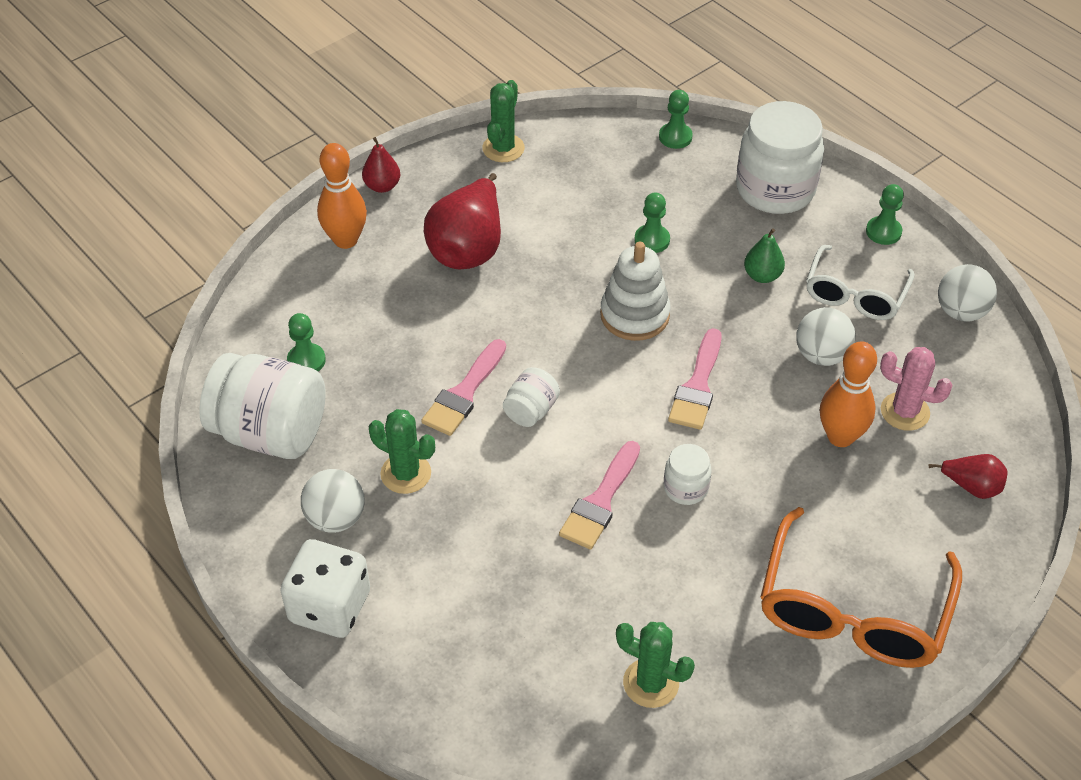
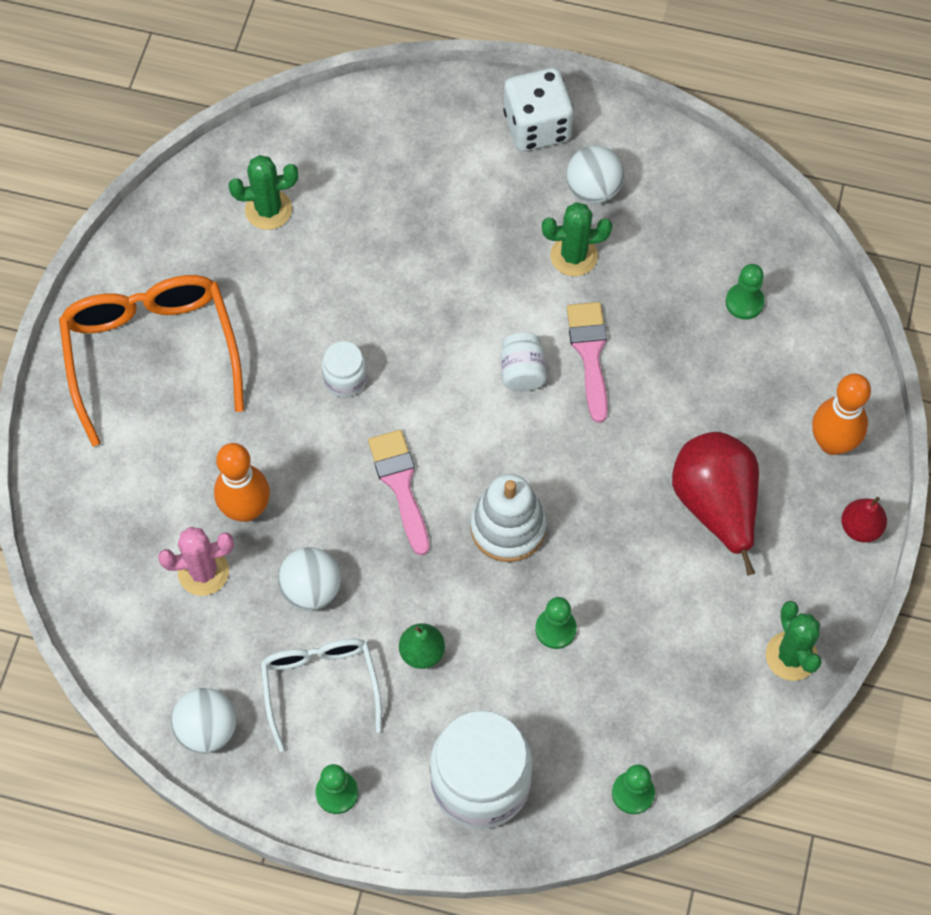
camera: 145 degrees right, 15 degrees up
white jar [199,353,326,459] -> none
pink brush [559,441,640,549] -> none
red pear [929,454,1008,499] -> none

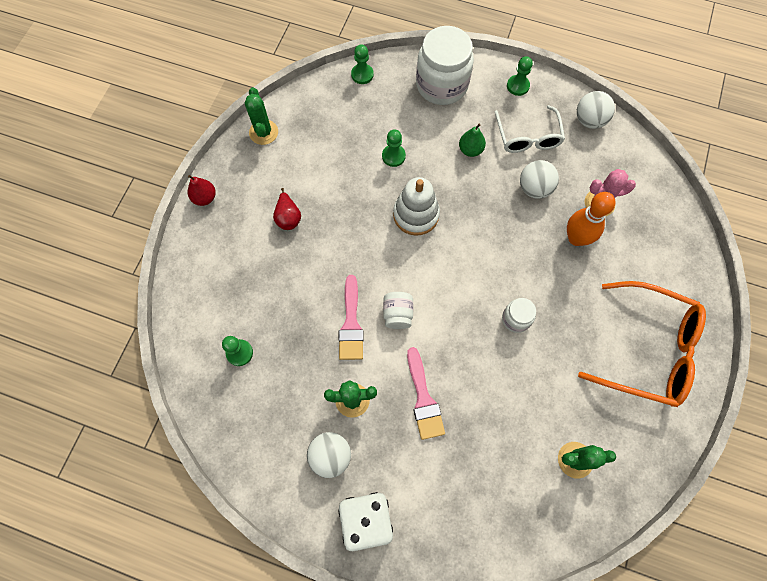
camera: 175 degrees left, 5 degrees up
orange glasses [59,275,244,446] -> orange glasses turned 60 degrees counterclockwise [578,281,706,407]
pink brush [368,430,429,555] -> pink brush moved to [407,347,445,440]
red pear [672,432,759,575] -> red pear [273,188,301,230], size x0.51
orange bowling pin [812,374,871,455] -> none

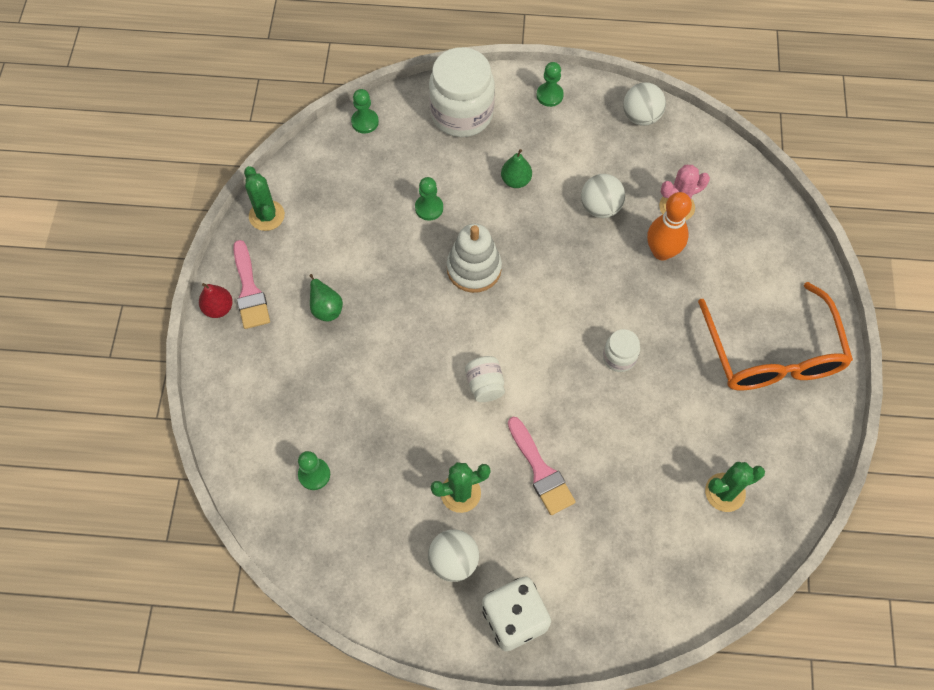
camera: 15 degrees left, 5 degrees down
red pear [273,188,301,230] -> green pear [309,274,343,321]
pink brush [339,275,364,360] -> pink brush moved to [233,240,270,329]
white glasses [495,105,565,153] -> none
orange glasses [578,281,706,407] -> orange glasses turned 75 degrees clockwise [698,282,853,390]

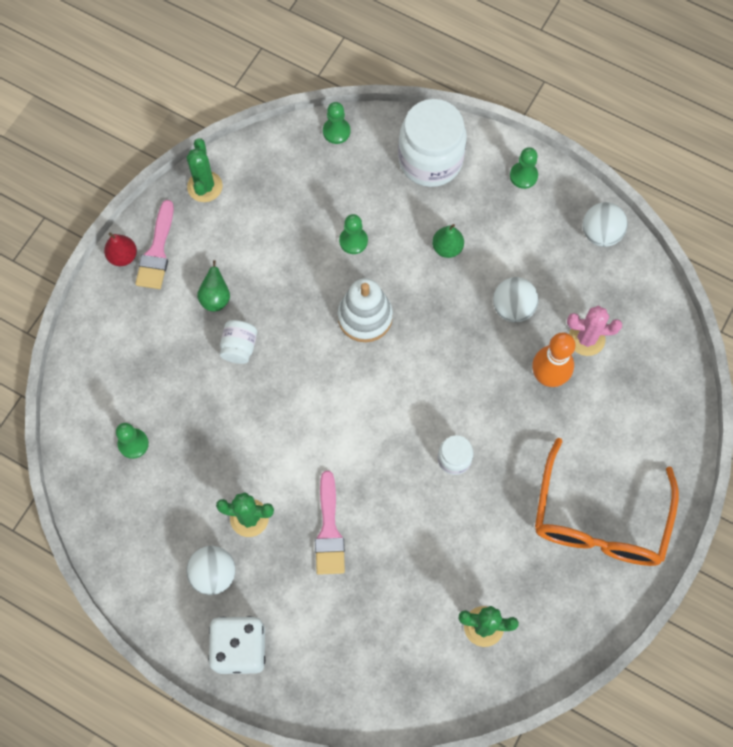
camera: 25 degrees right, 5 degrees up
white jar [465,356,505,402] -> white jar moved to [220,320,257,364]

